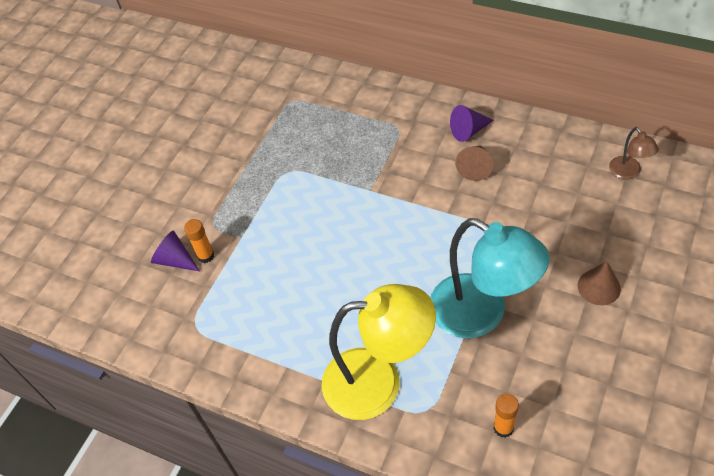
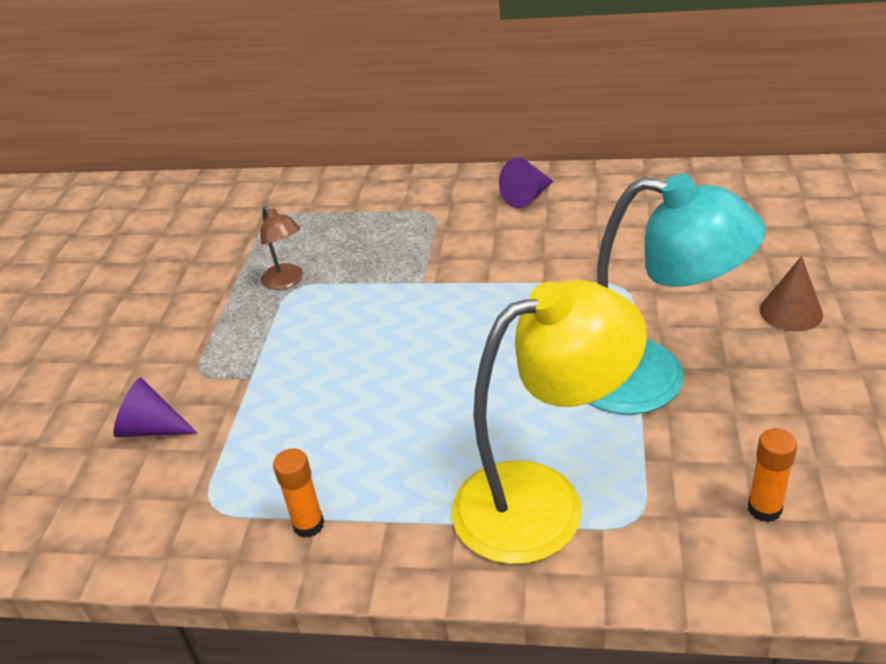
camera: 20 degrees left, 15 degrees down
orange glue stick [184,219,214,263] -> orange glue stick moved to [273,448,324,538]
brown cone [455,146,493,181] -> none
brown lamp [609,127,659,180] -> brown lamp moved to [260,206,303,290]

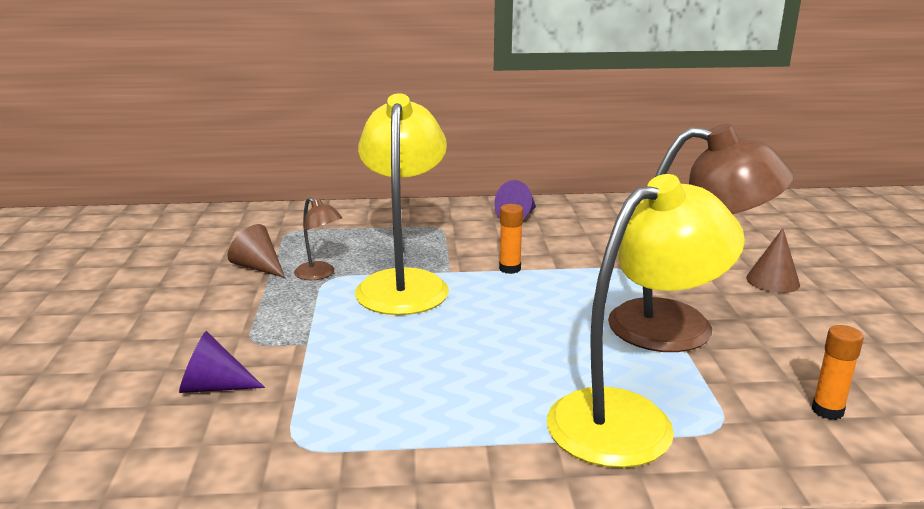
camera: 15 degrees left, 15 degrees down
orange glue stick [273,448,324,538] -> orange glue stick moved to [499,204,523,274]
turquoise lamp [588,173,766,415] -> brown lamp [608,124,794,352]
none -> brown cone [227,224,285,278]
none -> yellow lamp [355,93,449,315]

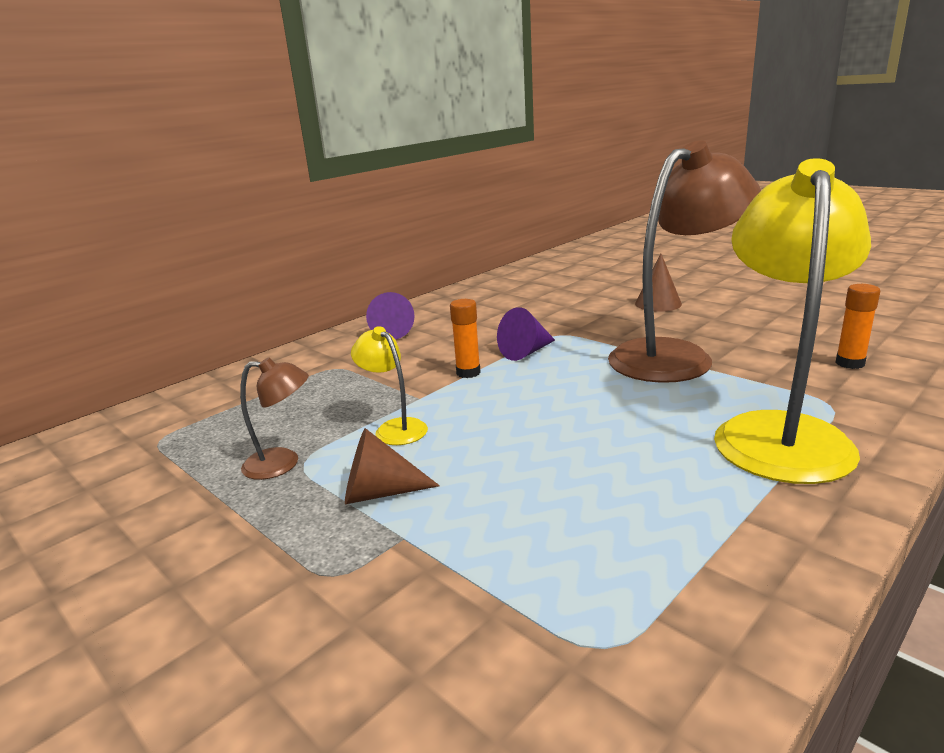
camera: 40 degrees left, 0 degrees up
purple cone [179,331,265,393] -> purple cone moved to [497,307,555,361]
brown cone [227,224,285,278] -> brown cone moved to [345,428,440,504]
yellow lamp [355,93,449,315] -> yellow lamp [351,326,428,445], size x0.45

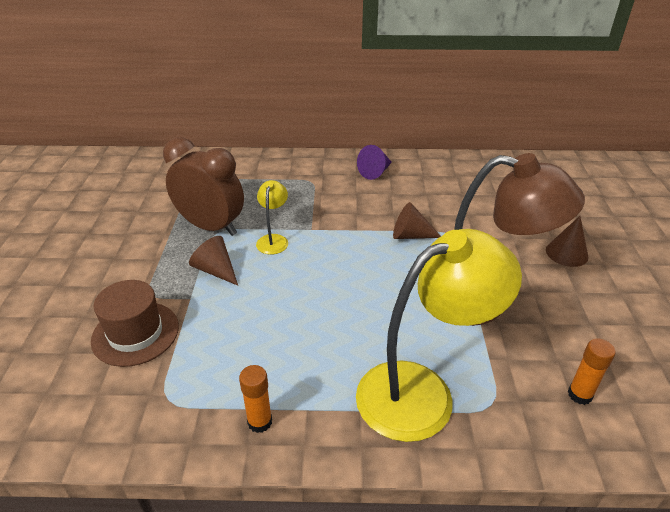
camera: 45 degrees right, 15 degrees up
brown lamp [240,357,309,480] -> brown clock [163,137,244,236]
orange glue stick [450,299,481,378] -> orange glue stick moved to [239,365,272,433]
purple cone [497,307,555,361] -> brown cone [393,202,441,239]
none -> brown hat [91,280,179,367]

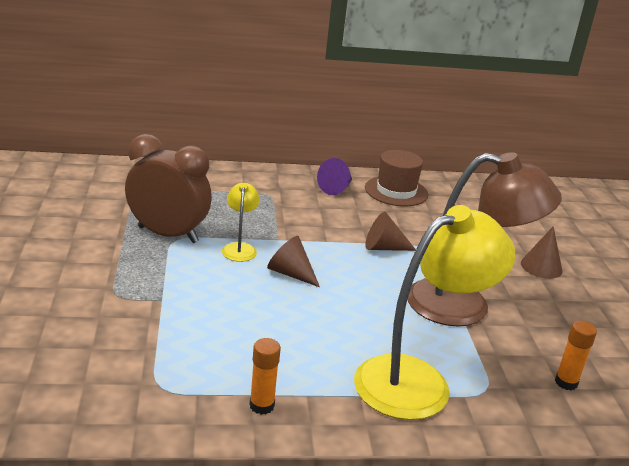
camera: 10 degrees left, 10 degrees down
brown hat [91,280,179,367] -> brown hat moved to [365,150,428,206]
brown cone [189,236,238,286] -> brown cone moved to [267,236,320,287]

